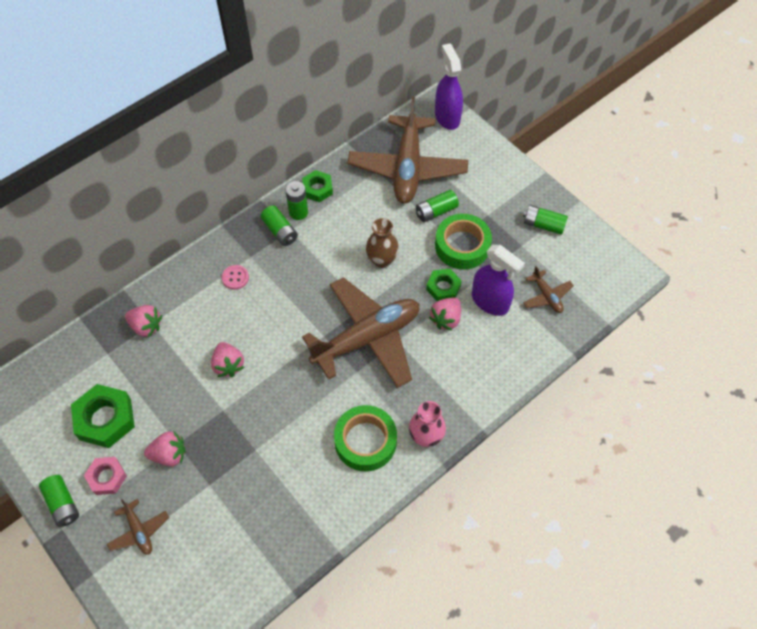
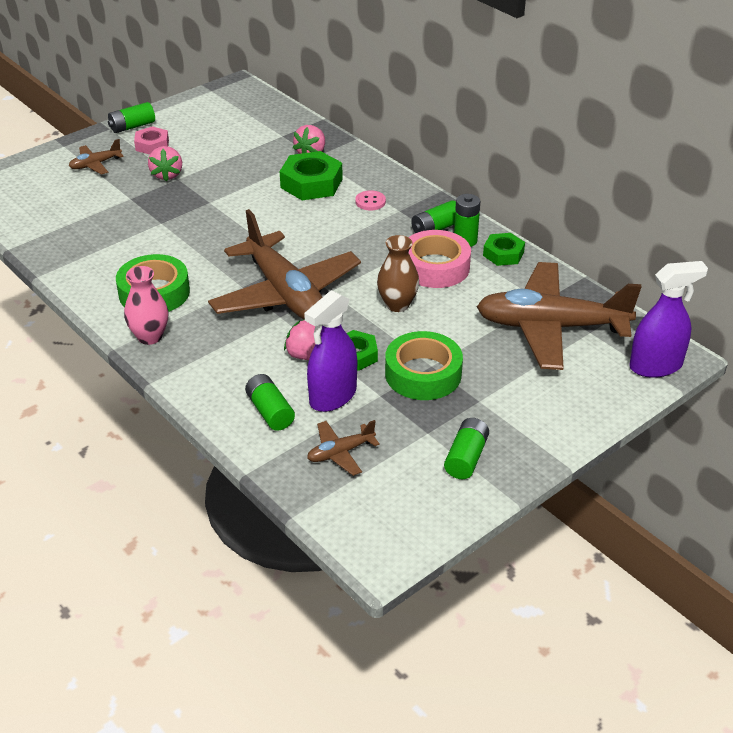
camera: 90 degrees right, 20 degrees down
green nut [71,384,135,448] -> green nut moved to [280,151,343,200]
pink strawberry [211,342,244,377] -> none
green battery [416,190,459,222] -> green battery moved to [245,374,295,431]
none -> pink tape [408,230,471,288]

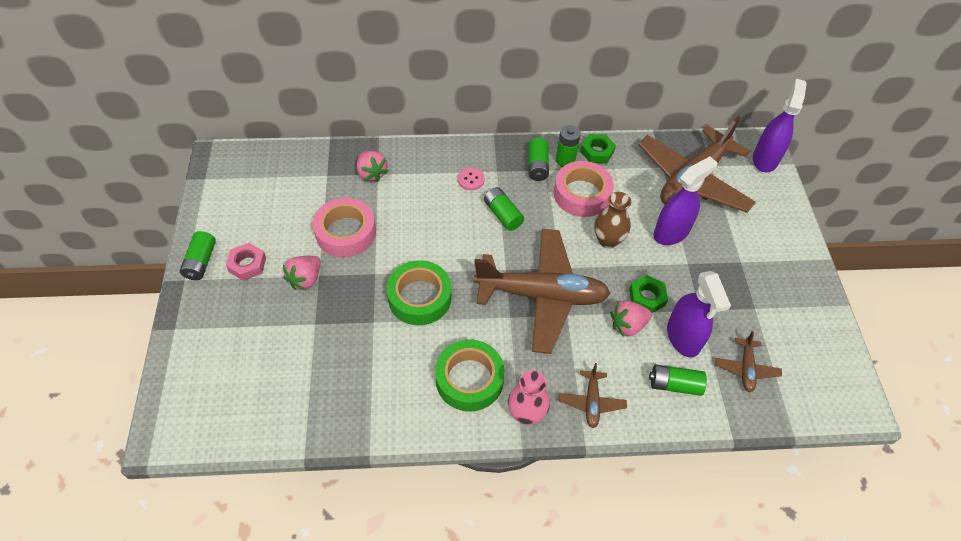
camera: 55 degrees left, 15 degrees up
brown plane [69,139,124,175] -> brown plane moved to [559,363,627,428]
pink strawberry [148,146,182,182] -> pink strawberry turned 90 degrees clockwise [283,256,321,291]
green nut [280,151,343,200] -> none
green tape [385,331,463,400] -> green tape moved to [387,260,452,325]
green battery [444,418,489,479] -> green battery moved to [484,187,524,231]
none -> pink tape [313,198,376,257]
none -> purple spray bottle [654,157,717,245]

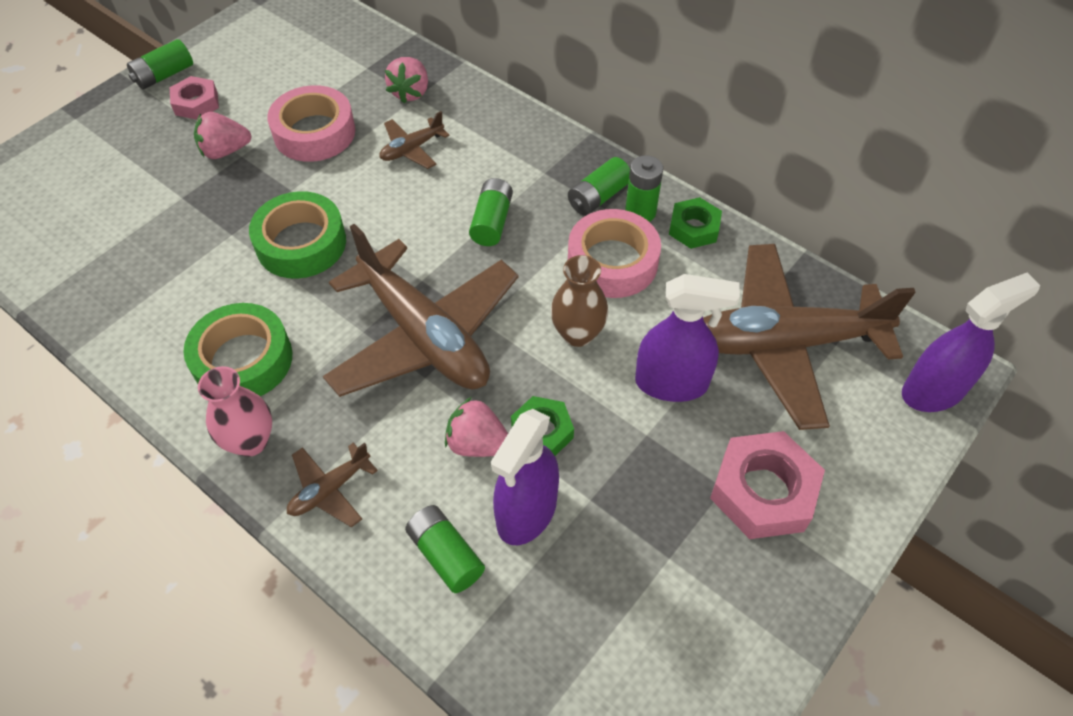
camera: 45 degrees right, 0 degrees up
pink button [458,167,485,190] -> none
brown plane [716,331,782,392] -> brown plane moved to [380,111,450,169]
none -> pink nut [710,431,825,539]

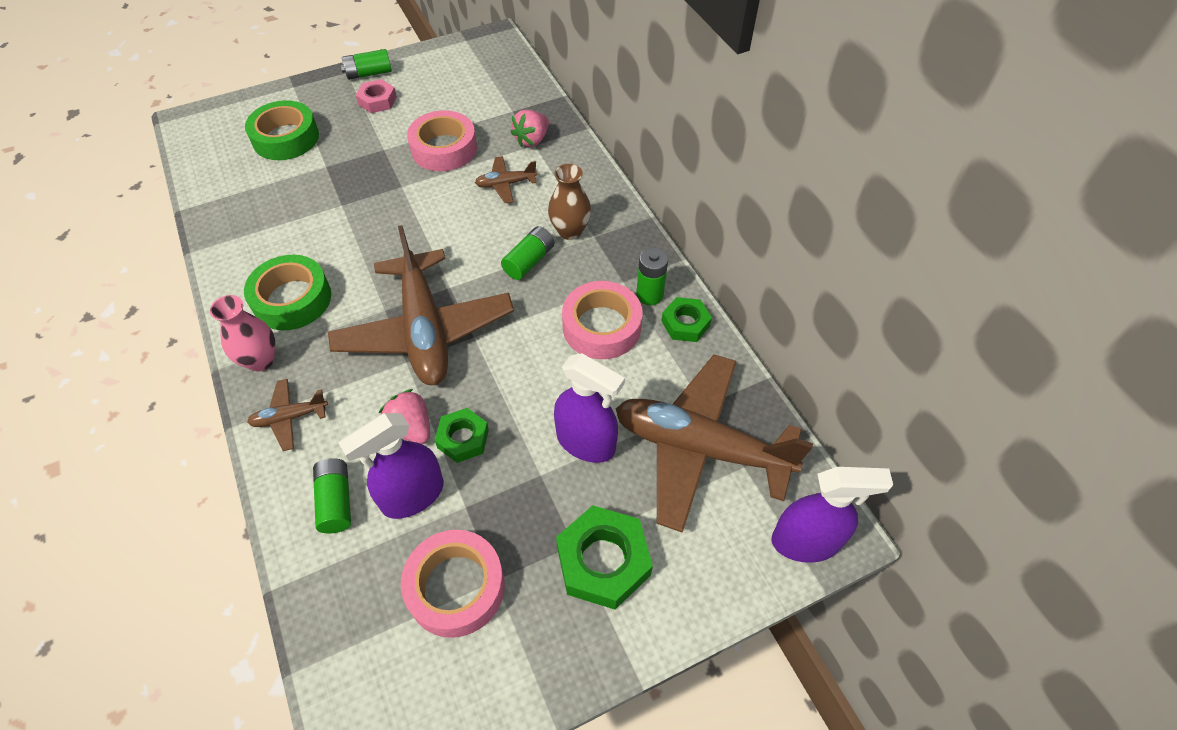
camera: 25 degrees right, 0 degrees up
pink strawberry [194,112,252,159] -> none
green tape [249,191,346,279] -> green tape moved to [245,100,319,160]
brown vase [551,255,608,347] -> brown vase moved to [548,164,591,240]
green battery [568,157,630,216] -> none
pink nut [710,431,825,539] -> green nut [556,505,653,610]
none -> pink tape [401,530,505,638]

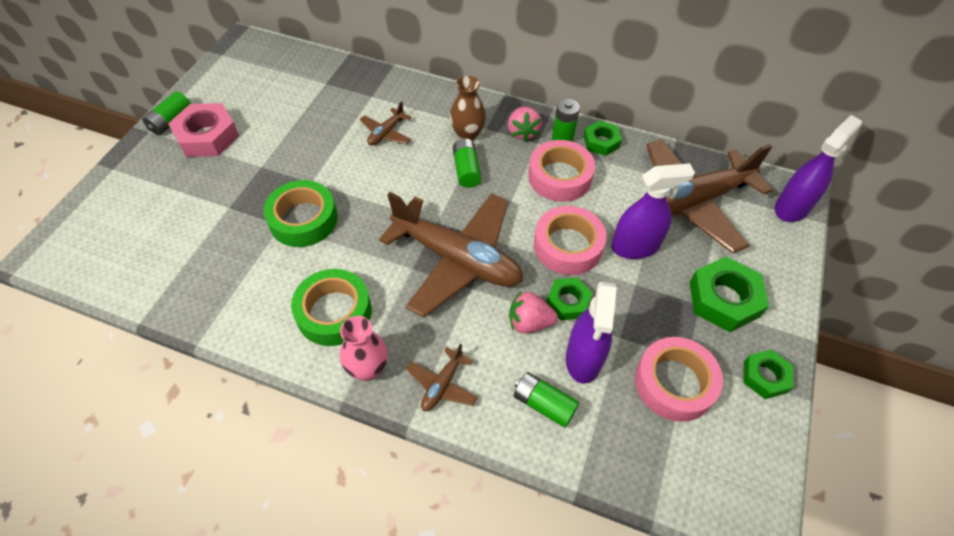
camera: 45 degrees left, 0 degrees up
green tape [245,100,319,160] -> green tape moved to [263,180,337,247]
pink nut [355,79,397,113] -> pink nut [168,103,239,157], size x1.65
pink tape [407,110,477,171] -> pink tape moved to [534,206,607,275]
pink strawberry [510,110,549,147] -> pink strawberry moved to [508,106,542,142]
none -> green nut [743,350,793,399]

